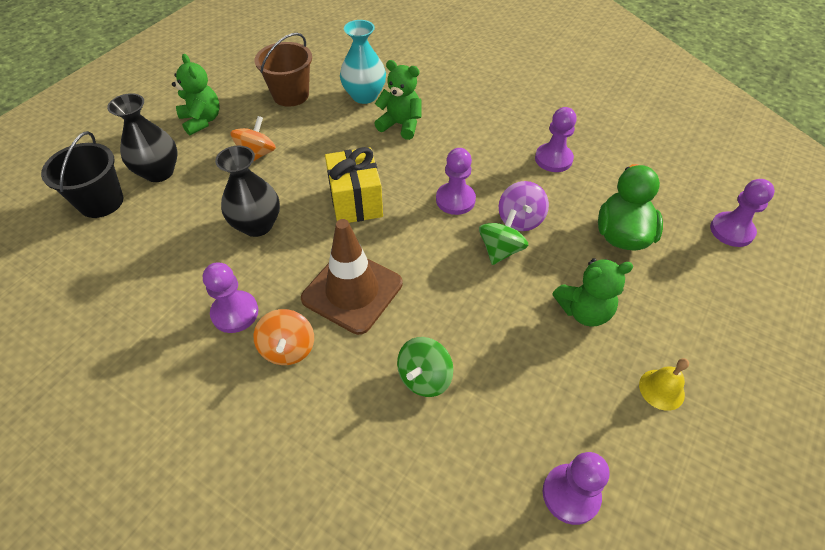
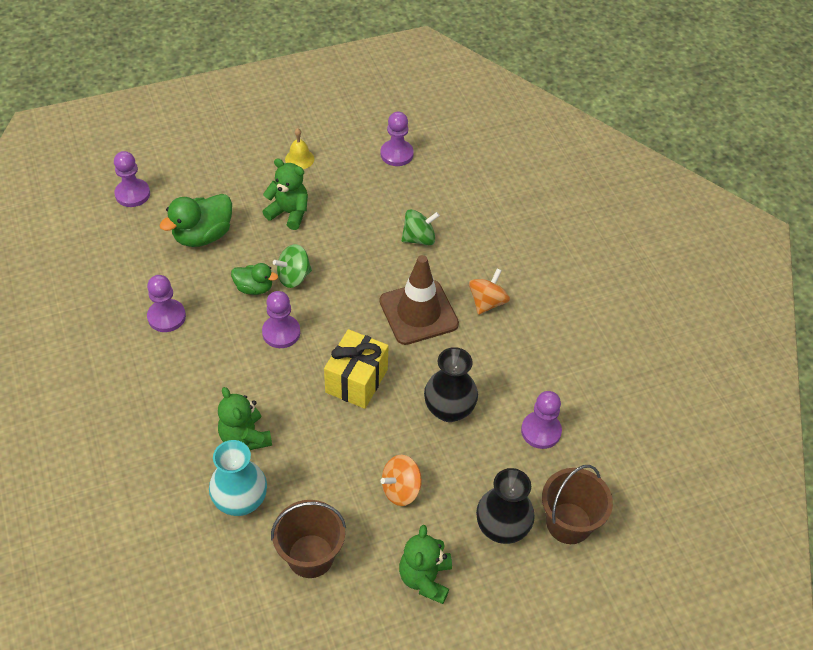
camera: 145 degrees left, 0 degrees up
black bucket [41,131,123,218] -> brown bucket [542,465,613,544]
purple pawn [203,263,258,333] -> purple pawn moved to [521,391,562,449]
purple spinning top [499,181,549,231] -> green duck [231,263,278,295]

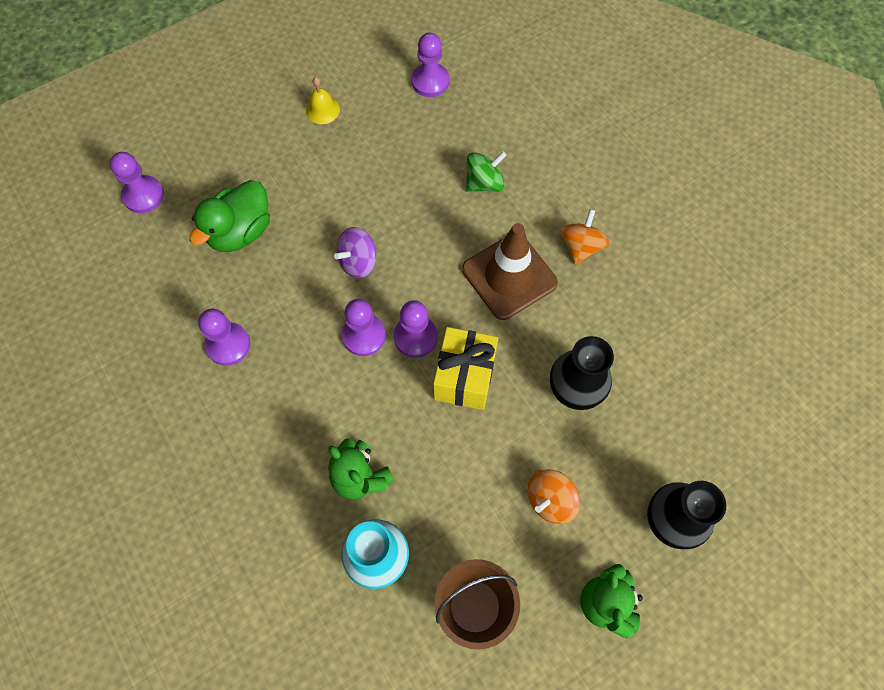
camera: 10 degrees left, 15 degrees up
green duck [231,263,278,295] -> none
green teddy bear [263,158,308,230] -> none
green spinning top [273,244,312,288] -> purple spinning top [334,227,377,278]
purple pawn [521,391,562,449] -> purple pawn moved to [394,300,437,358]
brown bucket [542,465,613,544] -> none

